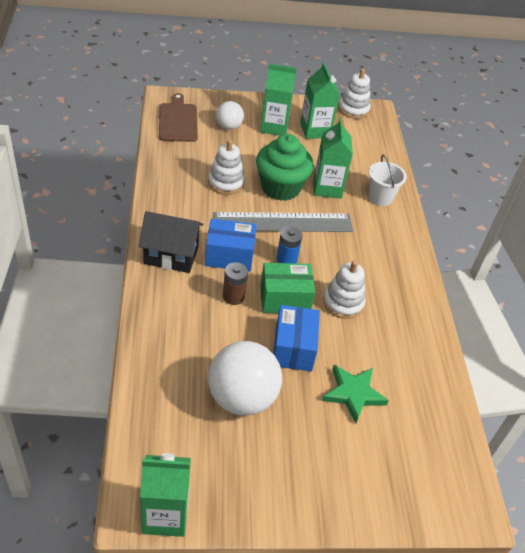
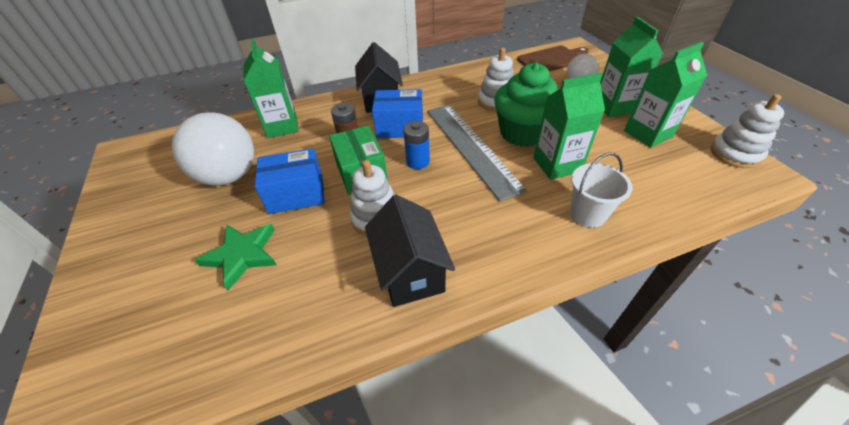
camera: 80 degrees right, 0 degrees up
green carton [140,453,191,537] -> green carton moved to [243,38,299,138]
blue box [205,219,257,272] -> blue box turned 75 degrees counterclockwise [372,89,423,138]
none -> black house [365,195,455,307]

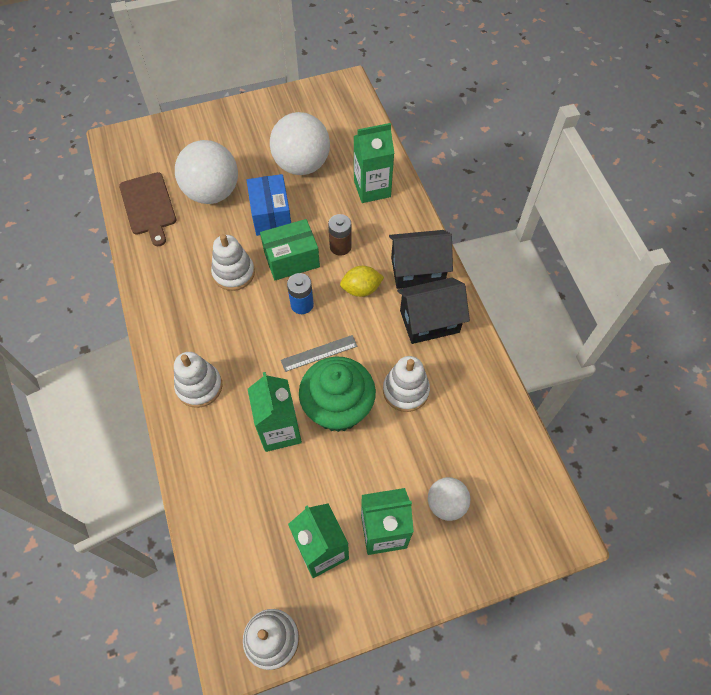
camera: 90 degrees right, 15 degrees up
green star [195,224,277,290] -> white ball [175,140,238,204]
black house [365,195,455,307] -> black house moved to [397,277,470,344]
blue box [372,89,423,138] -> yellow lemon [340,266,384,297]
grey ruler [427,104,527,201] -> grey ruler [281,335,357,372], size x0.47
brown cutting board [517,46,589,71] -> brown cutting board moved to [119,172,176,246]
white bucket [570,152,632,228] -> none
none -> white stacking toy [174,352,222,408]

